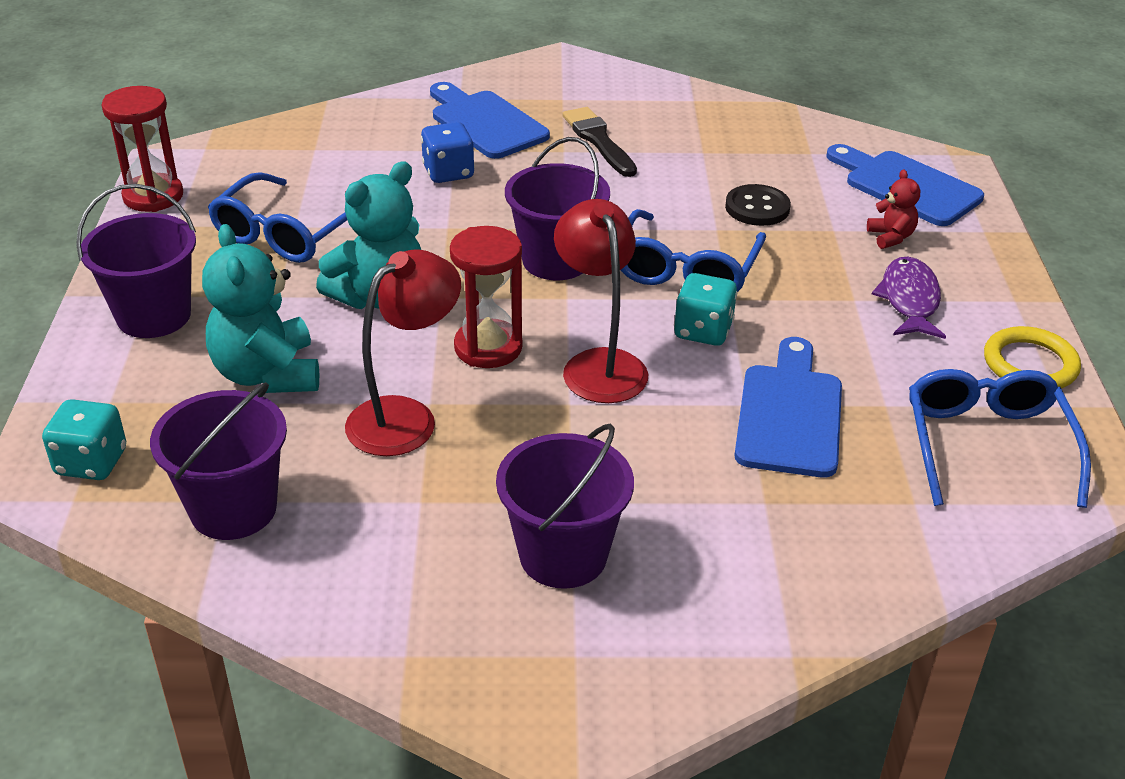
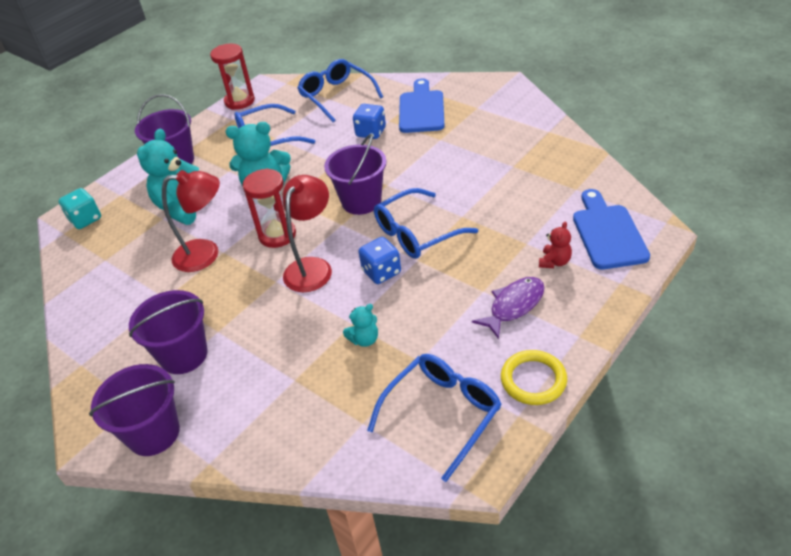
camera: 45 degrees right, 5 degrees up
purple bucket [150,382,287,540] -> purple bucket moved to [89,364,180,456]
black brush [562,107,637,177] -> none
turquoise dice [674,273,737,346] -> blue dice [359,237,401,284]
black button [725,184,791,226] -> none
blue cutting board [734,337,842,478] -> turquoise teddy bear [343,304,378,347]
none -> blue glasses [297,59,383,122]

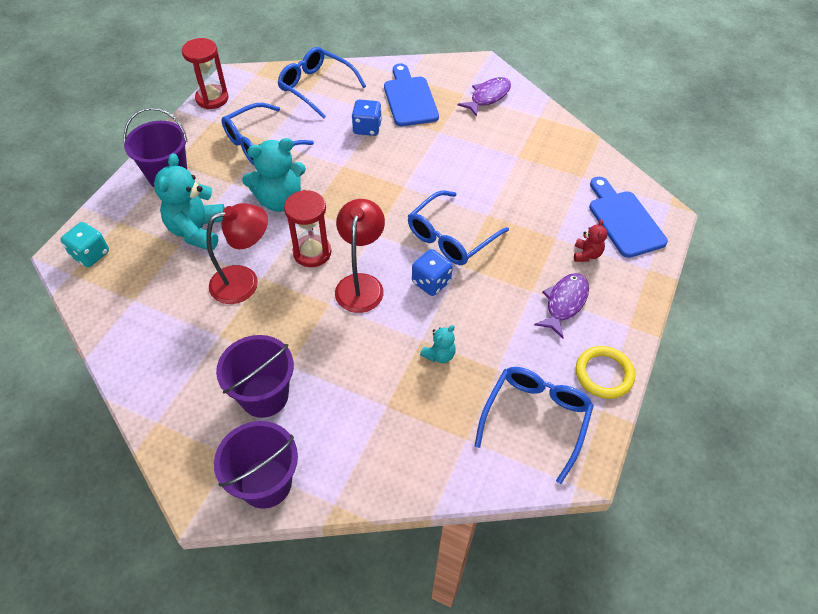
camera: 20 degrees left, 10 degrees up
purple bucket [324,134,387,215] -> none
none -> purple fish [457,77,511,117]

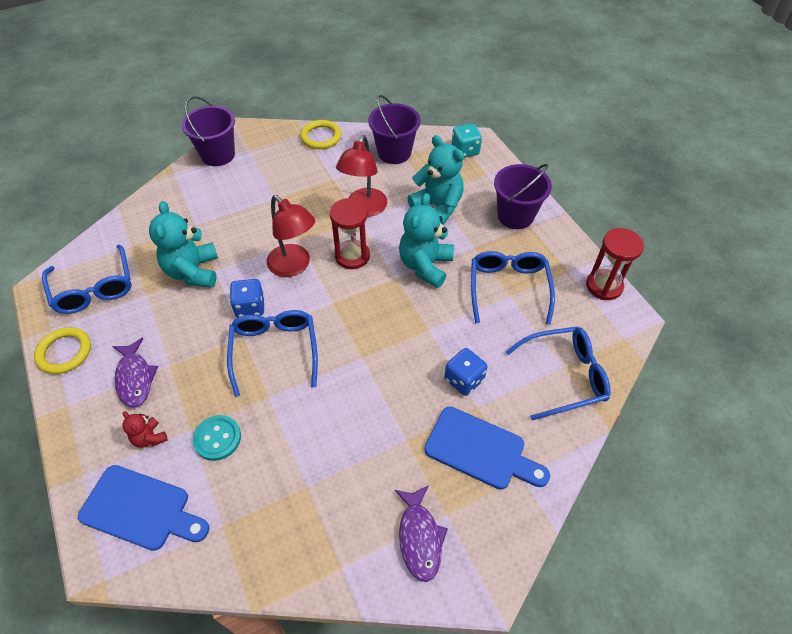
camera: 130 degrees right, 0 degrees up
purple bucket [216,335,294,418] -> purple bucket moved to [368,95,421,164]
turquoise teddy bear [420,325,456,363] -> turquoise teddy bear [149,201,218,288], size x2.01
none -> turquoise button [193,415,241,461]
none -> yellow ring [300,120,341,149]

